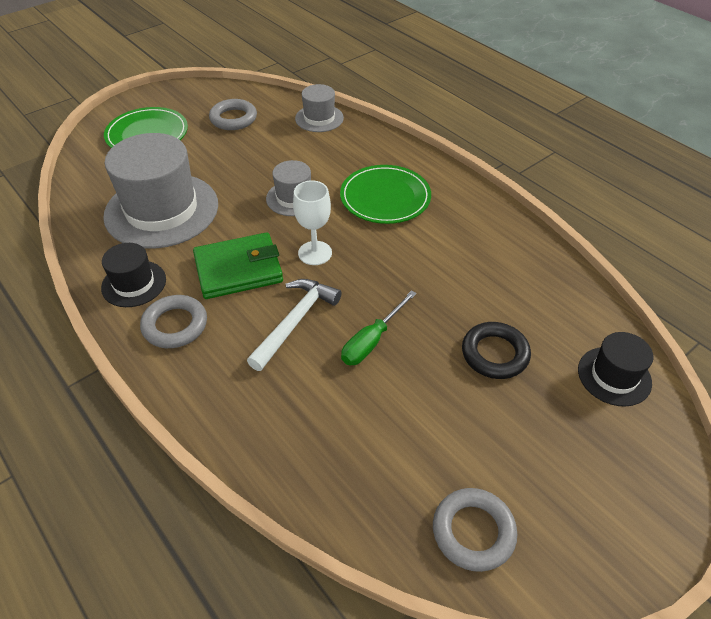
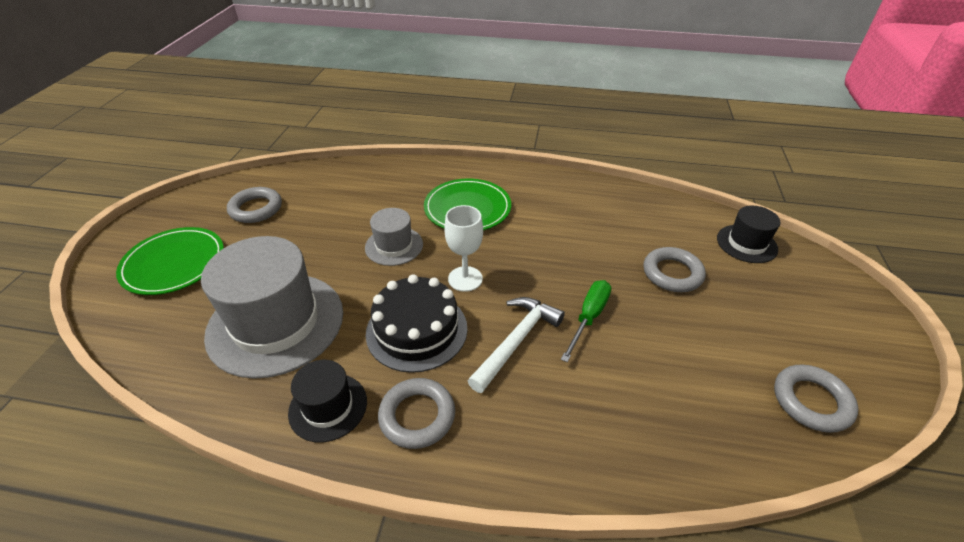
camera: 40 degrees left, 5 degrees down
green wallet [193,232,283,299] -> black cake [366,274,467,373]
white hammer [247,279,342,371] -> white hammer turned 45 degrees clockwise [468,297,565,393]
grey hat [295,84,344,132] -> none
green screwdriver [341,290,417,365] -> green screwdriver turned 150 degrees counterclockwise [561,280,611,362]
black ring [462,322,531,379] -> grey ring [643,247,706,292]

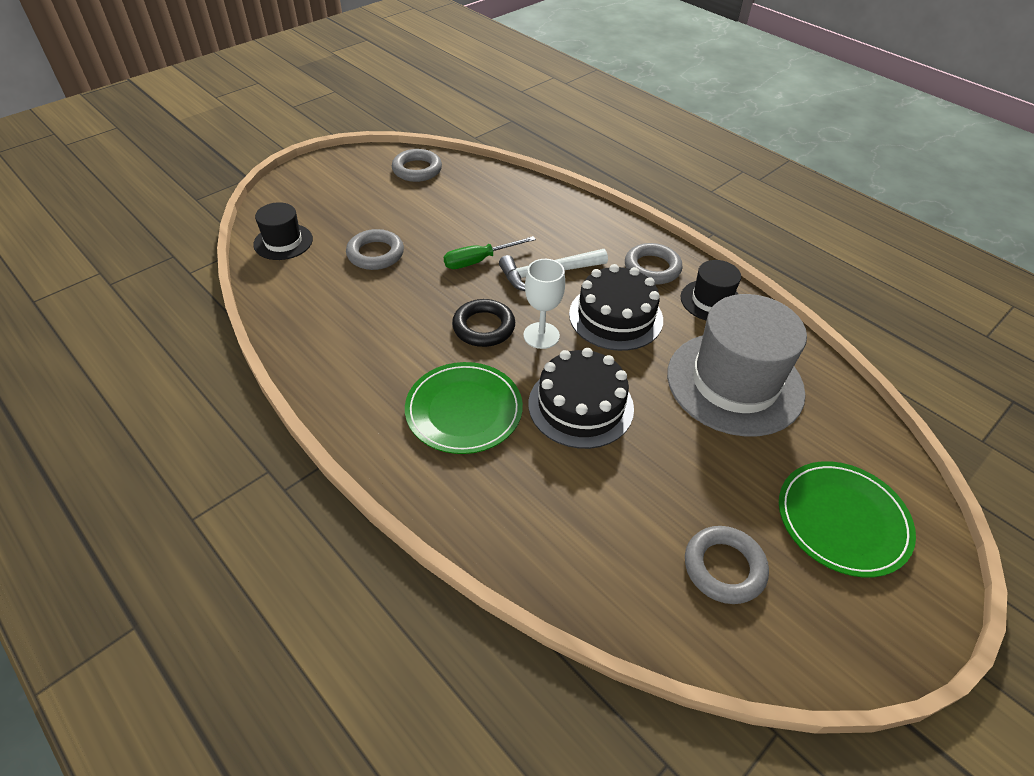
camera: 145 degrees left, 5 degrees up
grey hat [365,208,423,266] -> black cake [528,348,634,449]
none -> black ring [452,299,515,347]

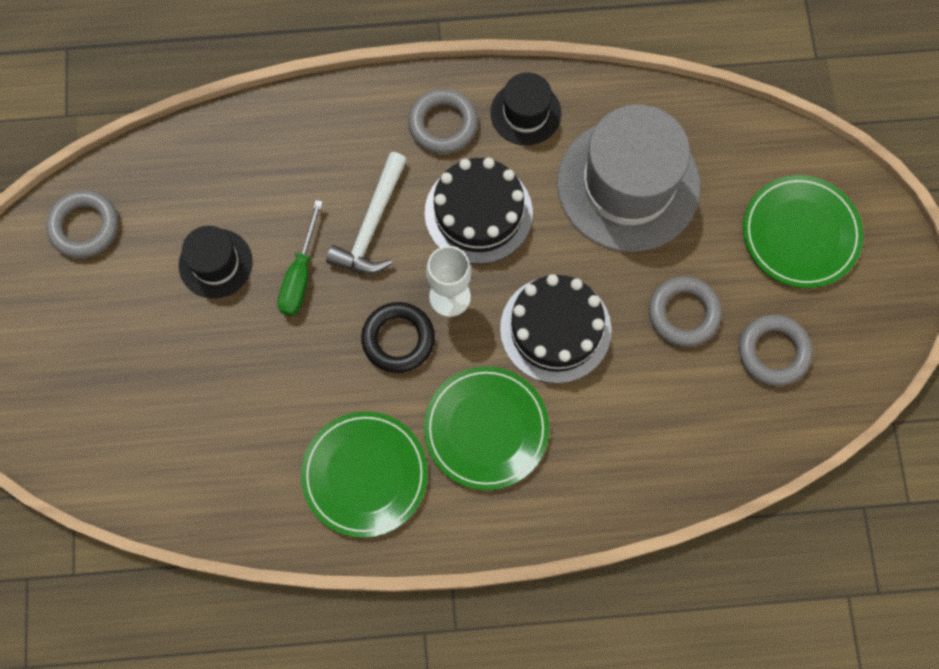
camera: 50 degrees left, 25 degrees up
black hat [253,202,313,260] -> black hat moved to [179,226,253,299]
grey ring [346,229,404,270] -> grey ring moved to [649,276,722,346]
none -> green plate [301,411,428,538]

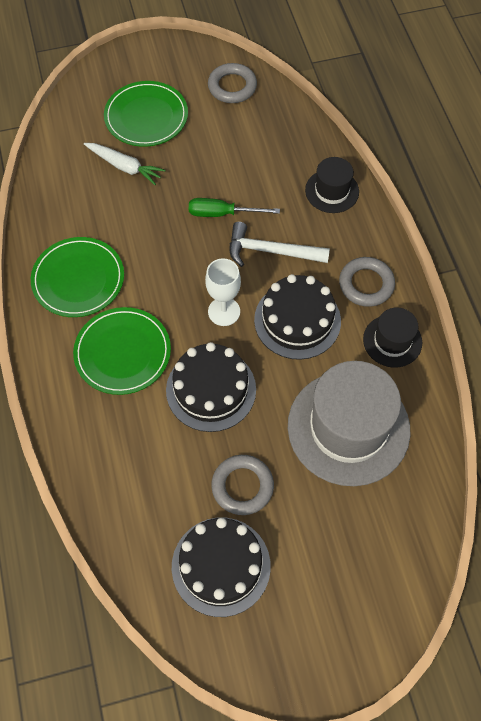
camera: 80 degrees right, 10 degrees down
black hat [179,226,253,299] -> black hat moved to [305,157,359,213]
black ring [361,302,435,373] -> none
grey ring [739,315,813,386] -> black cake [172,518,271,617]
green plate [743,175,863,288] -> green plate moved to [104,81,188,147]
none -> white carrot [84,143,166,185]

